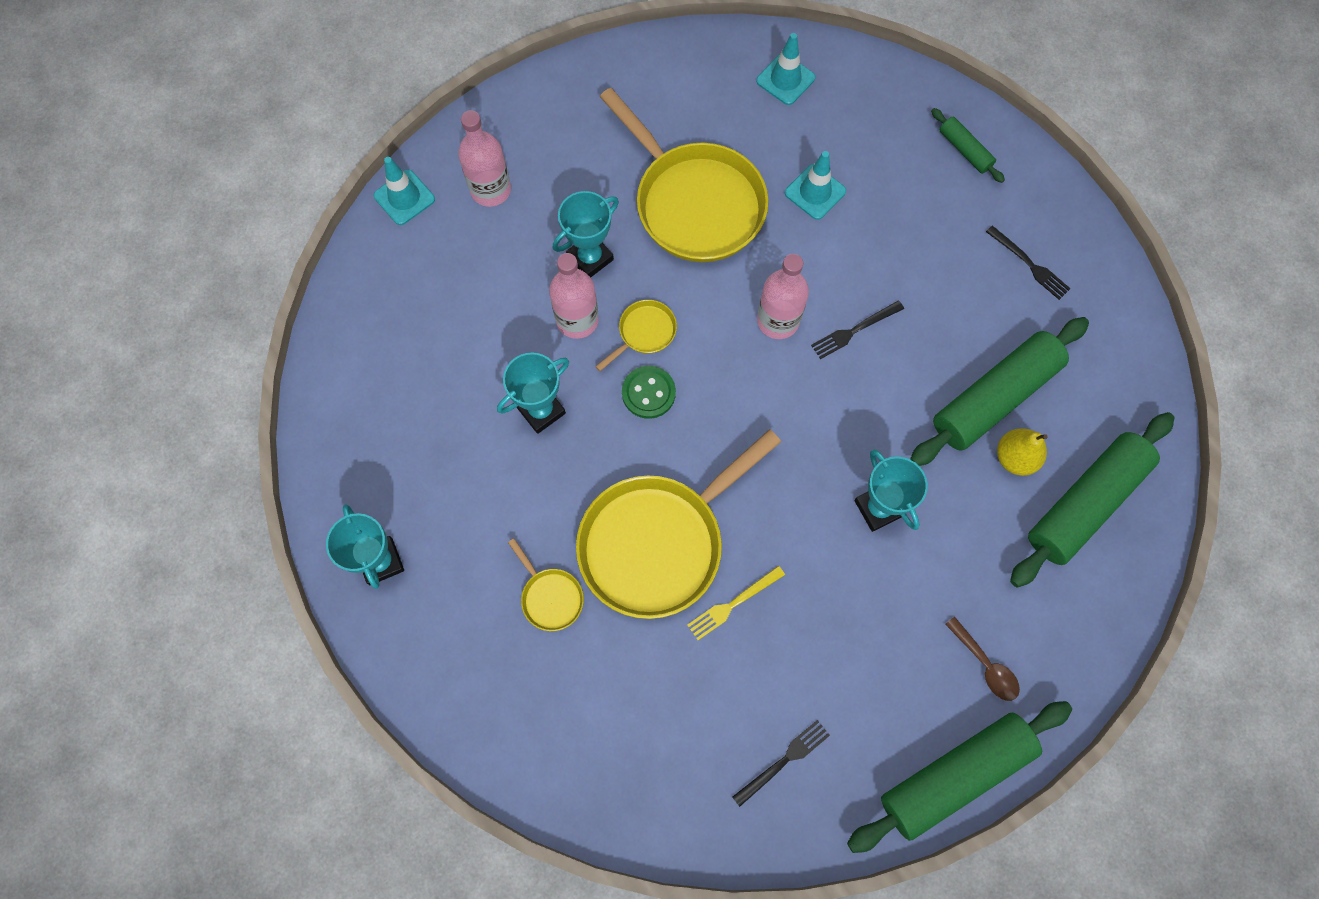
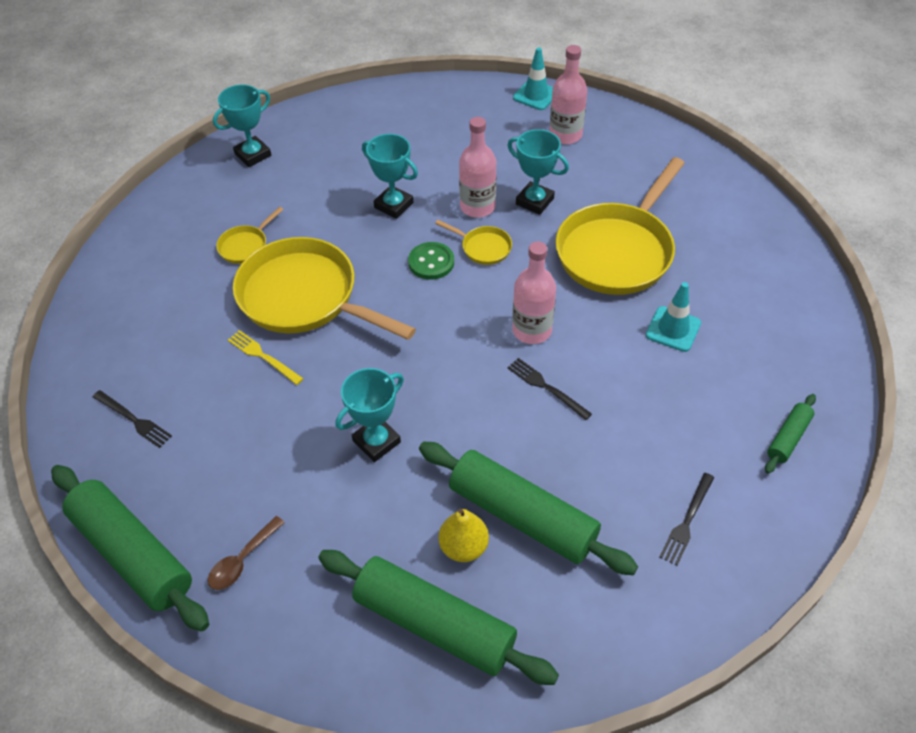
camera: 75 degrees right, 20 degrees down
turquoise traffic cone [756,33,815,105] -> none

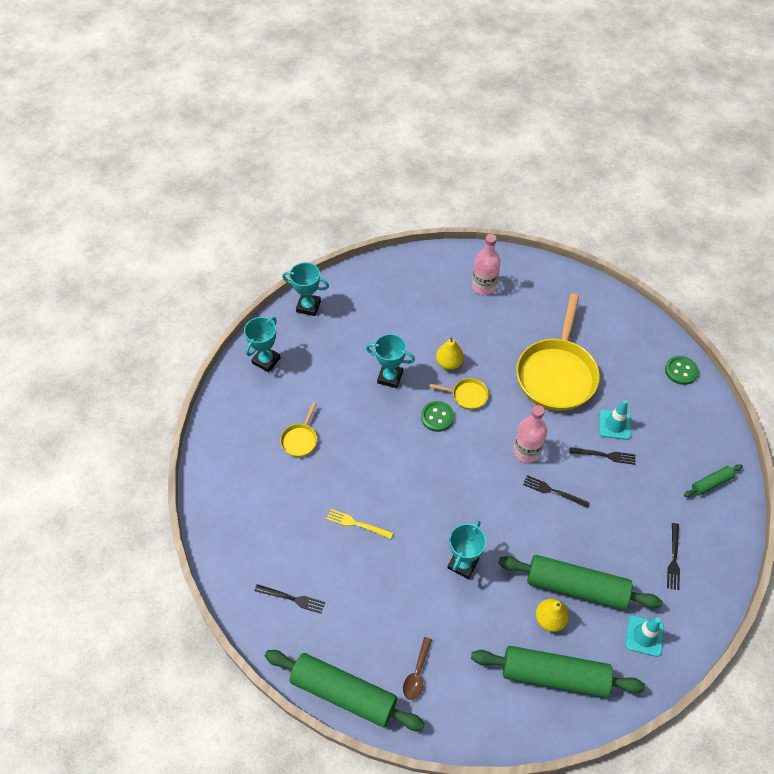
camera: 20 degrees left, 5 degrees up
yellow pan [233,237,416,340] -> none
pink bottle [459,117,496,218] -> yellow pear [436,338,464,370]
turquoise trophy [507,129,569,215] -> turquoise trophy moved to [282,262,329,316]
turquoise traffic cone [513,47,553,110] -> turquoise traffic cone moved to [625,615,664,657]
green rolling pin [765,394,816,474] -> green rolling pin turned 45 degrees clockwise [684,464,743,497]
none -> black fork [569,447,636,465]
none -> green button [665,356,699,385]

